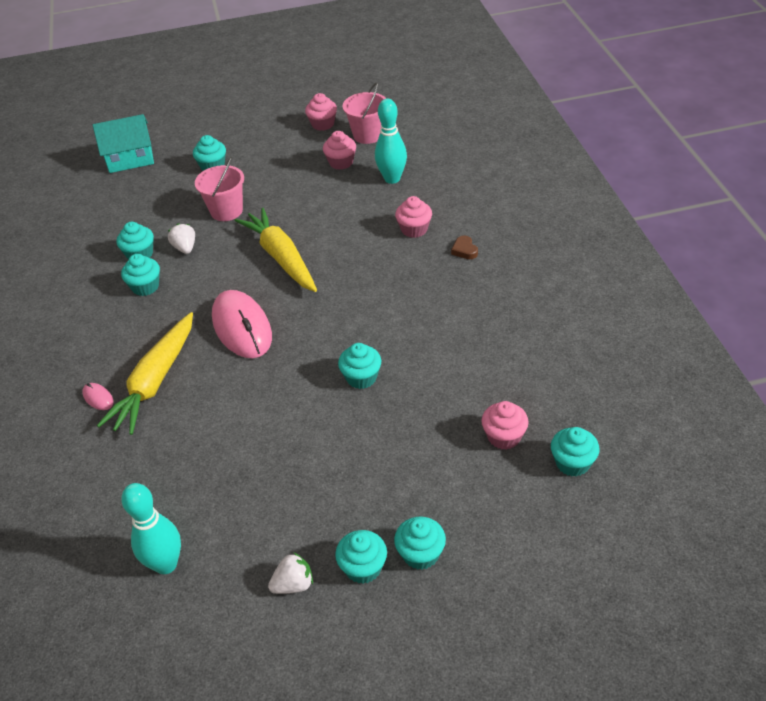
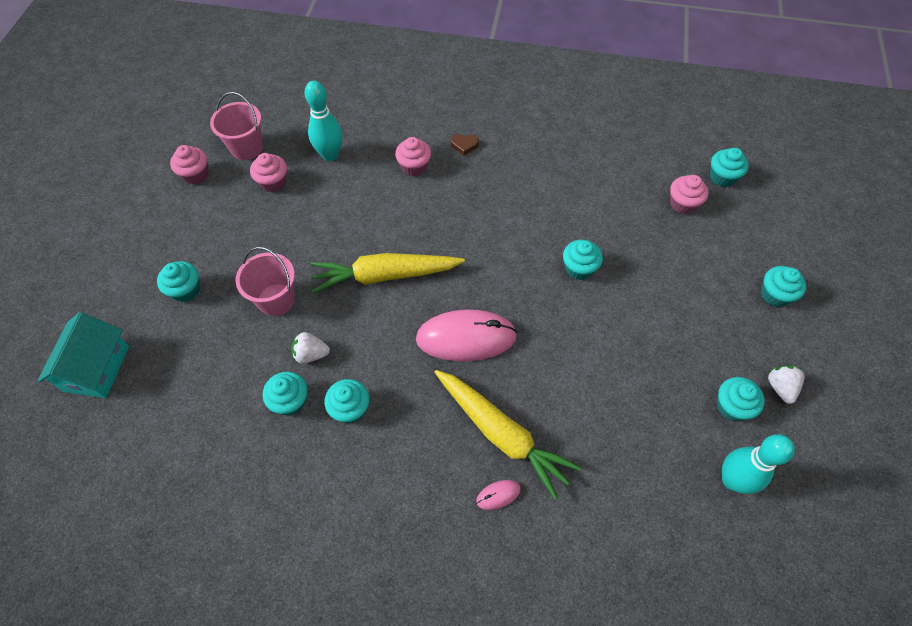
camera: 70 degrees left, 15 degrees up
turquoise cupcake [335,530,387,584] -> turquoise cupcake moved to [717,377,765,421]

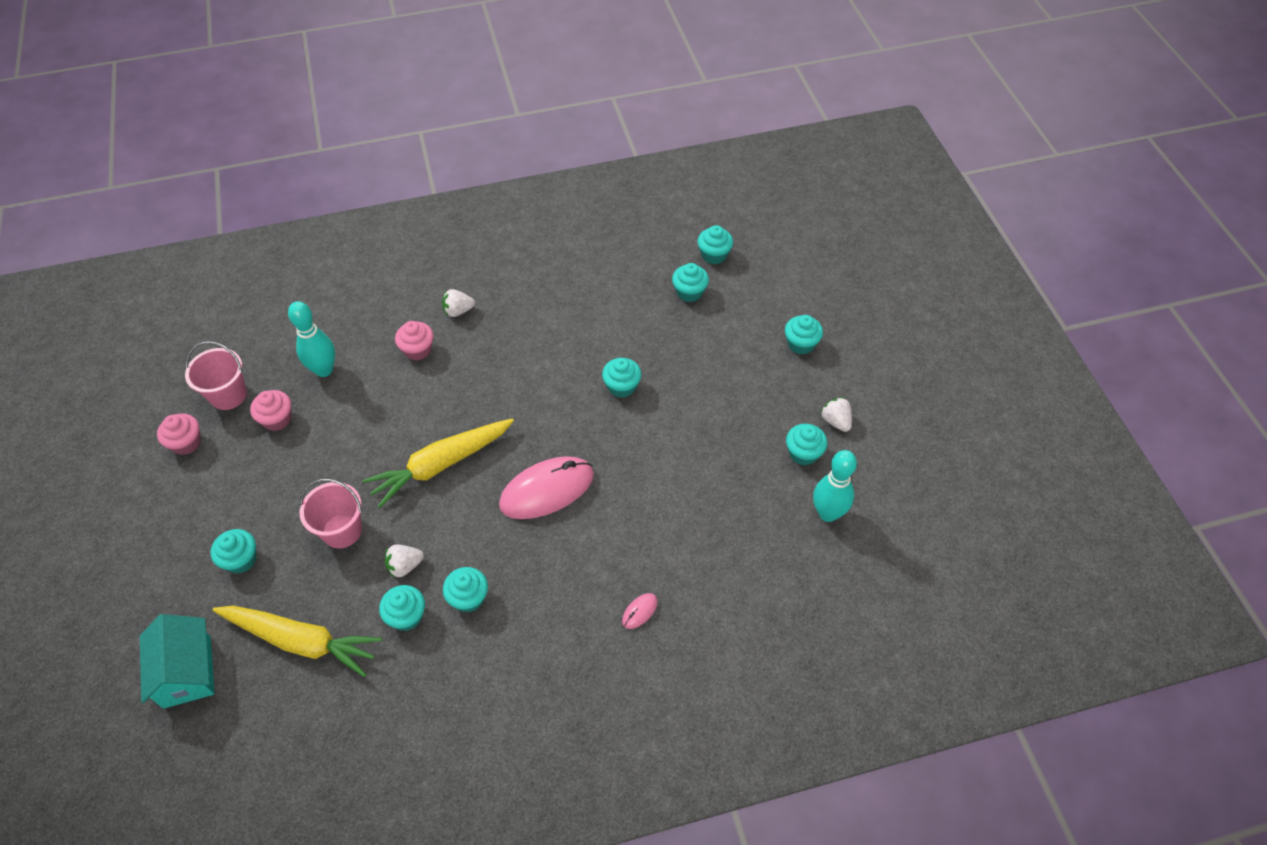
camera: 25 degrees left, 5 degrees down
yellow carrot [434,370,581,500] -> yellow carrot moved to [213,606,382,677]
brown heart [451,134,479,156] -> white strawberry [442,289,475,317]
pink cupcake [670,175,708,214] -> turquoise cupcake [672,263,709,302]

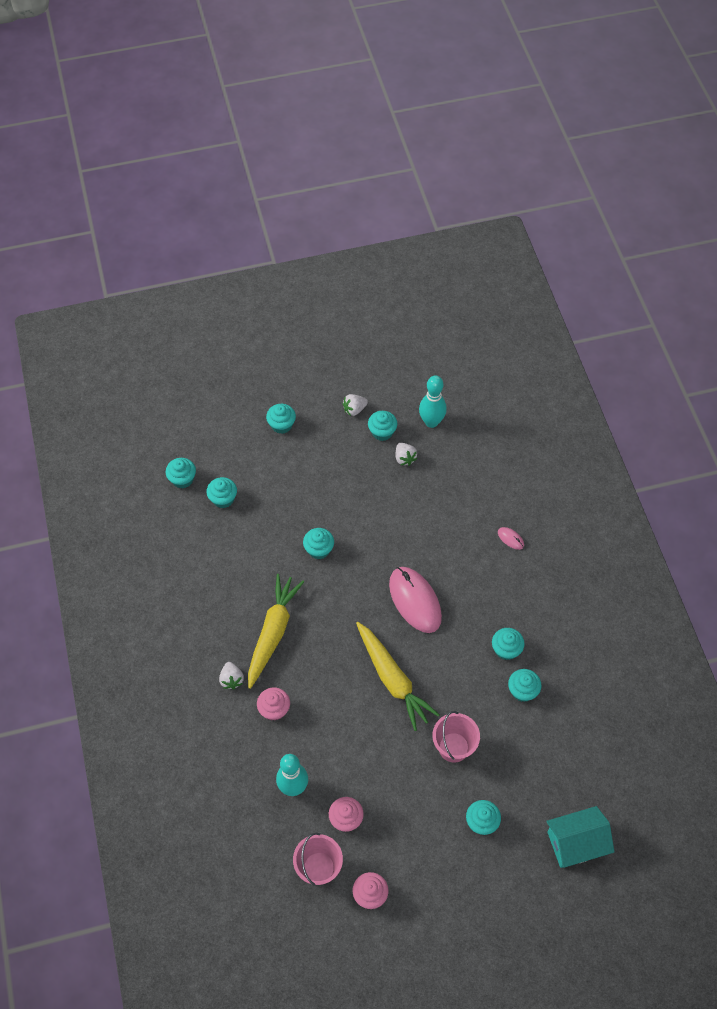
camera: 90 degrees left, 5 degrees up
yellow carrot [213,606,382,677] -> yellow carrot moved to [248,574,304,689]
white strawberry [385,544,424,577] -> white strawberry moved to [396,443,417,466]

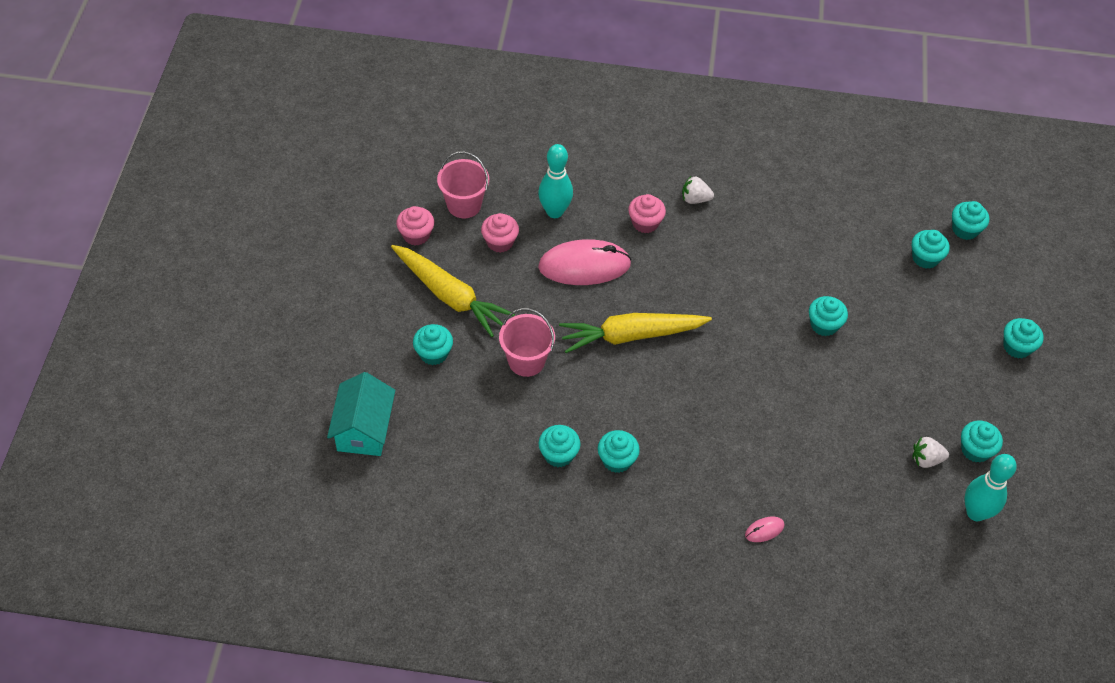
camera: 110 degrees right, 5 degrees down
yellow carrot [248,574,304,689] -> yellow carrot moved to [391,245,515,337]
white strawberry [343,394,368,416] -> none
pink mouse [389,567,442,633] -> pink mouse moved to [538,239,632,285]

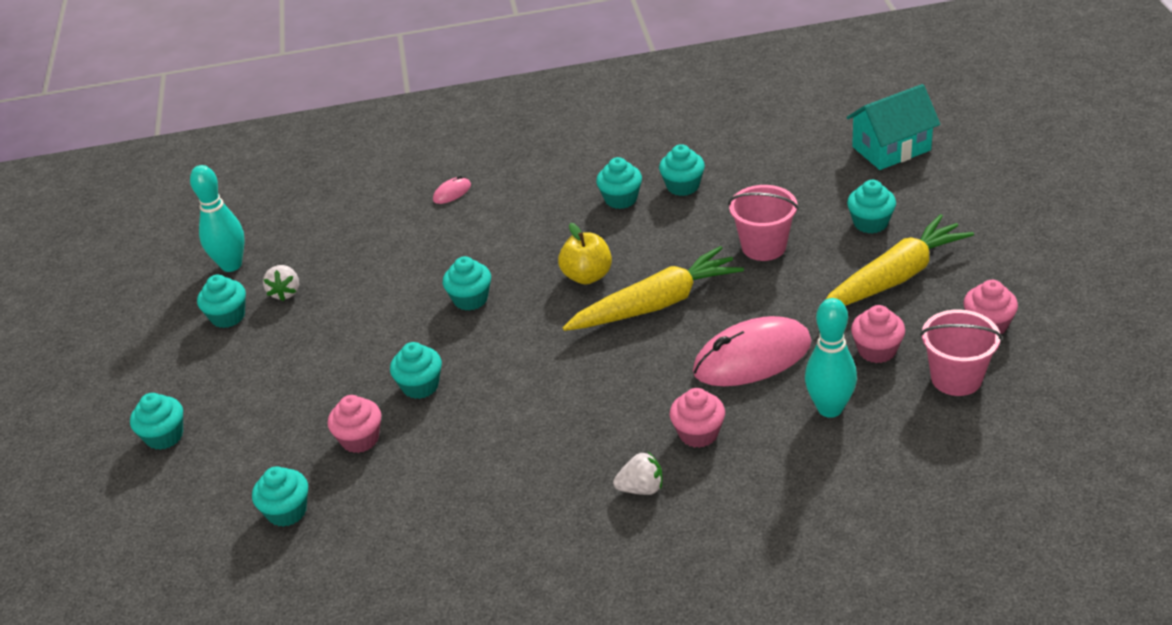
camera: 170 degrees right, 15 degrees down
turquoise house [327,372,395,456] -> turquoise house turned 75 degrees clockwise [847,84,940,170]
yellow carrot [391,245,515,337] -> yellow carrot turned 120 degrees clockwise [826,214,974,306]
white strawberry [912,437,949,468] -> white strawberry turned 105 degrees clockwise [263,265,299,301]
turquoise cupcake [952,201,989,240] -> turquoise cupcake moved to [443,256,491,311]
none -> pink cupcake [328,395,381,453]
none -> yellow apple [558,223,612,284]

